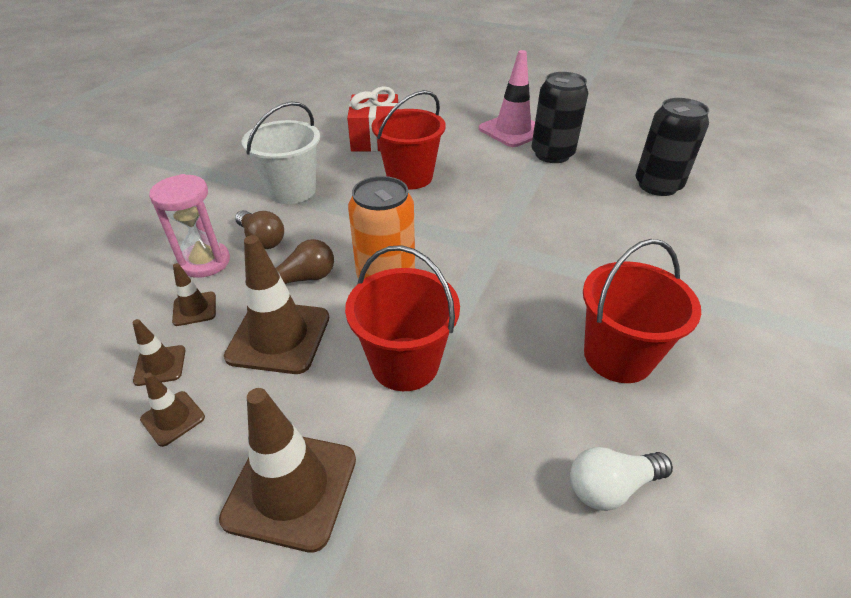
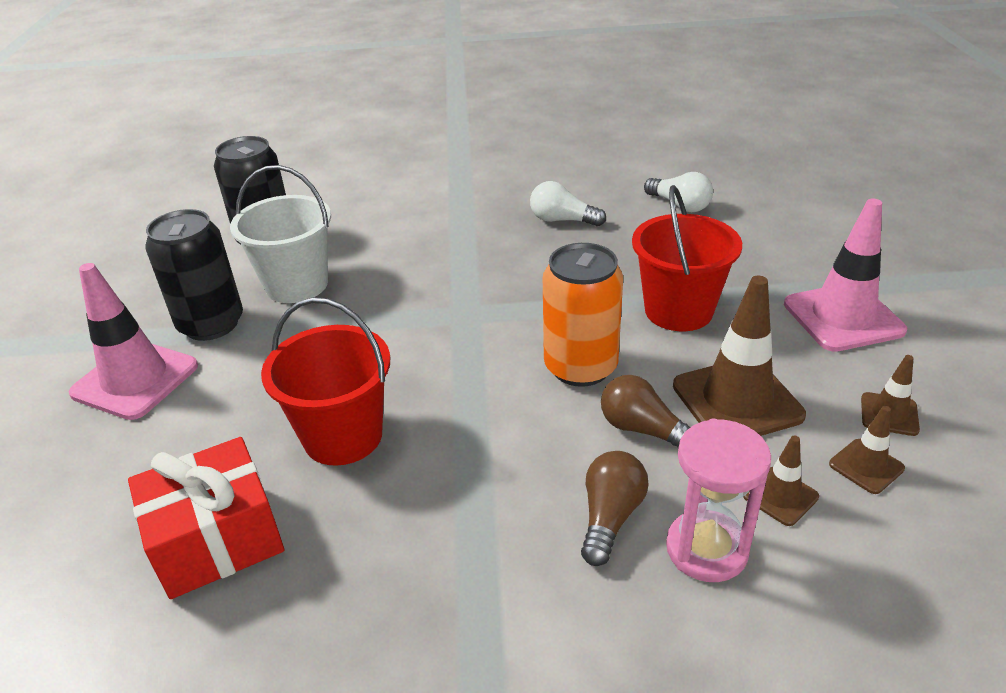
camera: 115 degrees left, 5 degrees down
brown traffic cone [219,388,356,553] -> pink traffic cone [784,199,907,352]
white bucket [241,102,320,204] -> white bucket moved to [230,165,331,303]
red bucket [583,239,701,383] -> white light bulb [530,181,606,226]

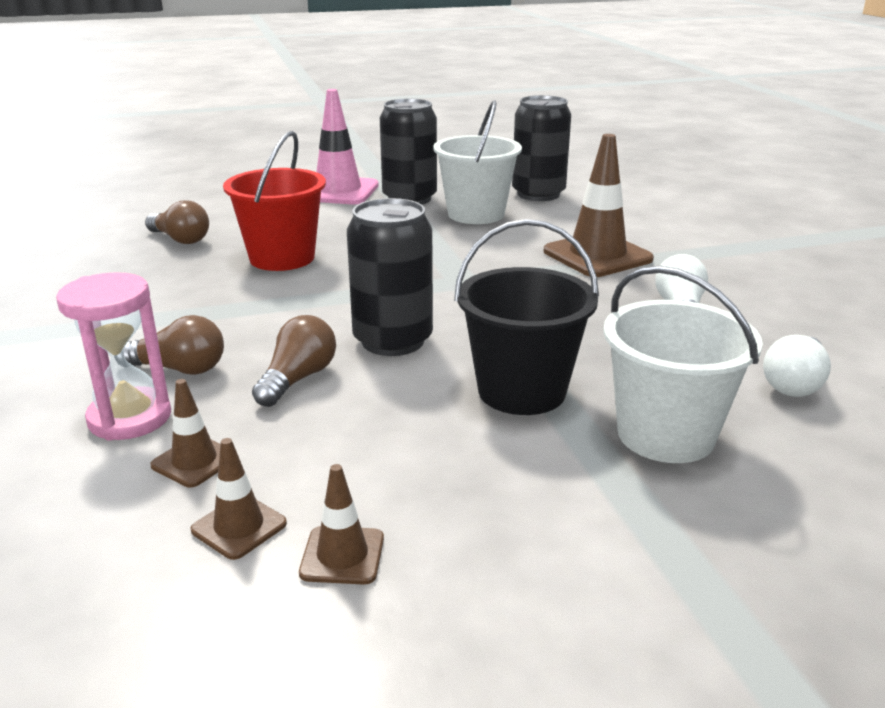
camera: 75 degrees right, 10 degrees down
red gift [128,437,284,599] -> brown light bulb [145,200,209,244]
orange can [543,243,623,387] -> black can [347,198,433,356]
red bucket [632,185,742,331] -> black bucket [454,219,599,415]
brown traffic cone [673,276,806,436] -> brown traffic cone moved to [544,134,654,277]
pink traffic cone [784,199,907,352] -> none
none -> white bucket [603,266,763,463]

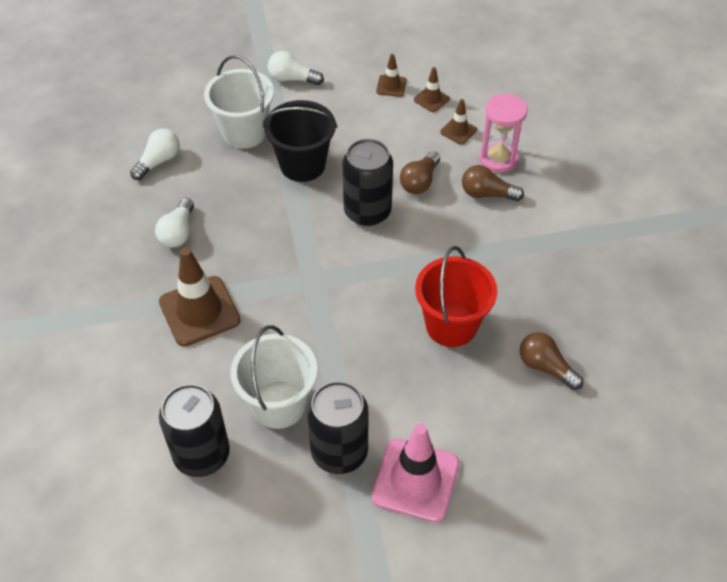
camera: 175 degrees left, 25 degrees up
none -> white light bulb [268,51,324,85]

